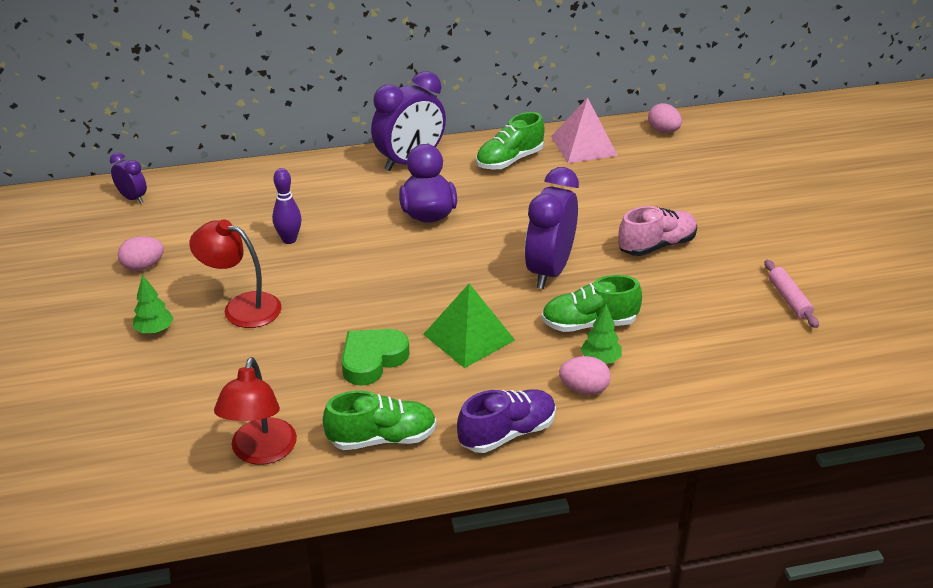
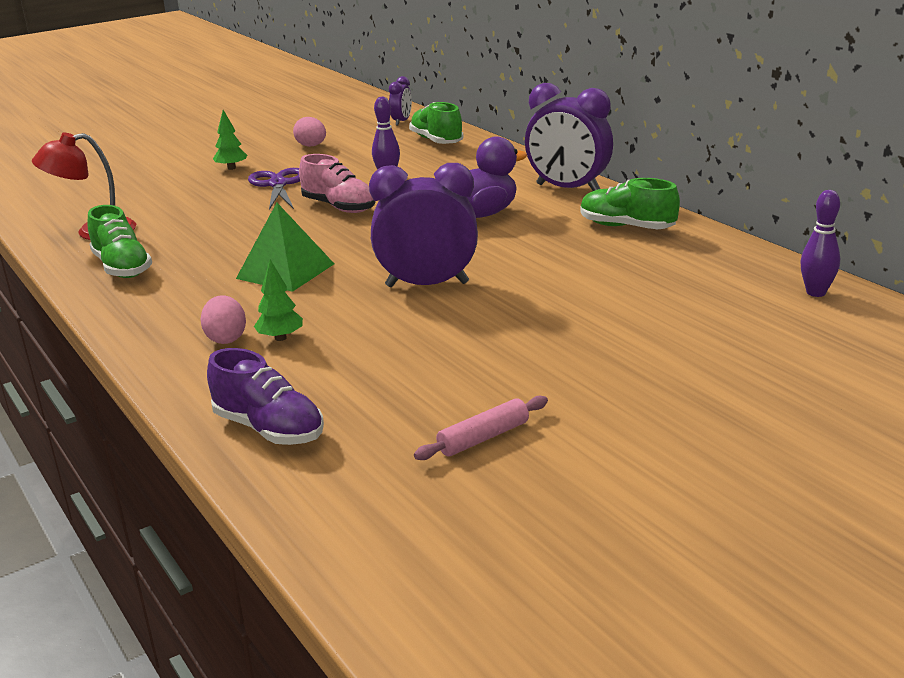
camera: 70 degrees right, 10 degrees down
red lamp [189,220,282,328] -> purple scissors [248,168,300,210]
green heart [341,329,409,386] -> none
purple shoe [457,389,556,453] -> purple shoe moved to [207,348,324,445]
green shoe [542,275,642,332] -> green shoe moved to [409,102,464,144]
pink pyramid [551,97,618,163] -> none
pink shoe [618,206,697,256] -> pink shoe moved to [299,154,376,213]
pink egg [648,103,682,133] -> purple bowling pin [800,190,840,297]

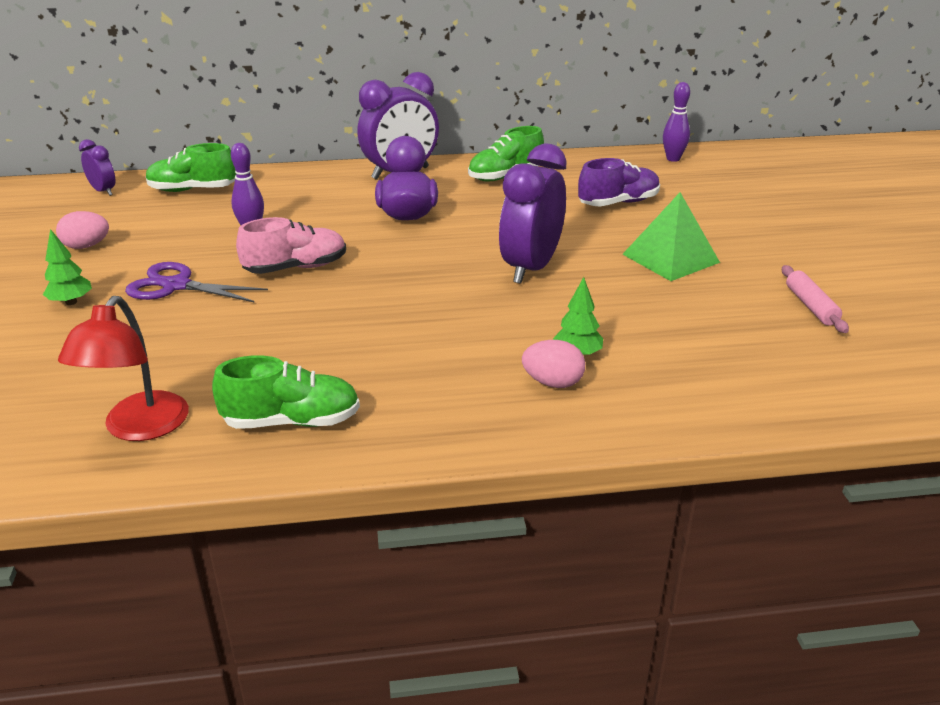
camera: 65 degrees left, 5 degrees up
purple shoe [207,348,324,445] -> purple shoe moved to [578,158,660,206]
green pyramid [236,203,334,292] -> green pyramid moved to [622,192,720,281]

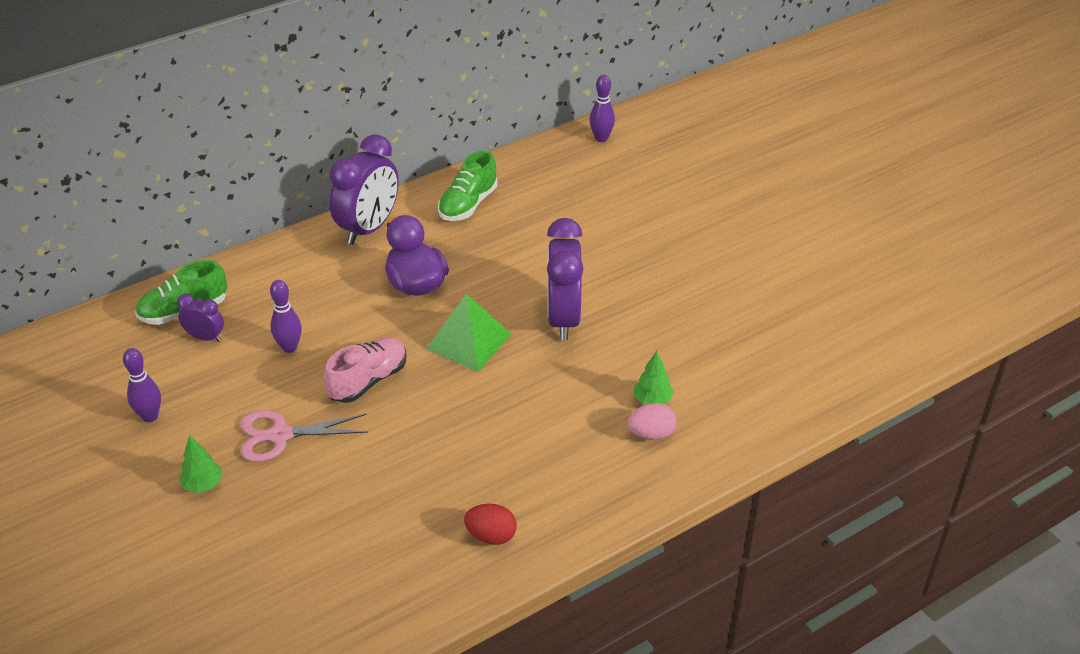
camera: 25 degrees left, 10 degrees up
pink egg [56,211,109,249] -> purple bowling pin [123,348,161,422]
red lamp [58,296,189,441] -> none
purple clock [79,139,115,196] -> purple clock moved to [177,294,224,342]
purple scissors [125,262,268,303] -> pink scissors [241,410,368,462]
green shoe [212,355,360,429] -> red egg [464,504,517,545]
purple shoe [578,158,660,206] -> none
green pyramid [622,192,720,281] -> green pyramid moved to [426,293,511,372]
pink rolling pin [782,265,849,333] -> none

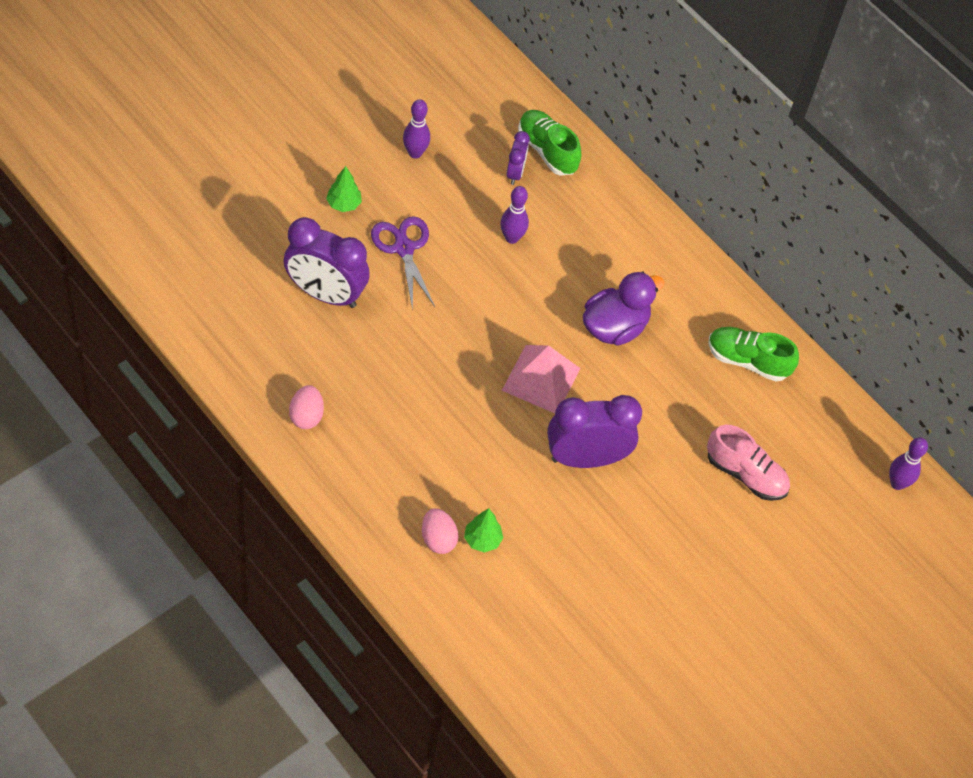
camera: 75 degrees right, 15 degrees up
pink scissors [241,410,368,462] -> purple scissors [371,216,435,310]
pink shoe [324,338,406,403] -> pink shoe moved to [707,425,790,501]
purple clock [330,134,399,245] -> purple clock moved to [284,217,370,308]
green pyramid [426,293,511,372] -> pink pyramid [502,345,580,413]
red egg [464,504,517,545] -> pink egg [289,385,324,429]

